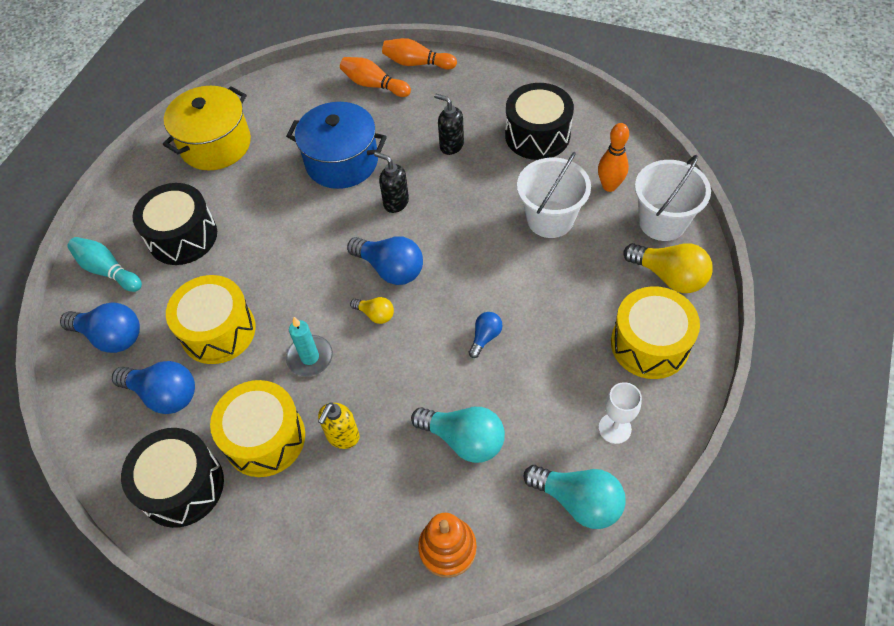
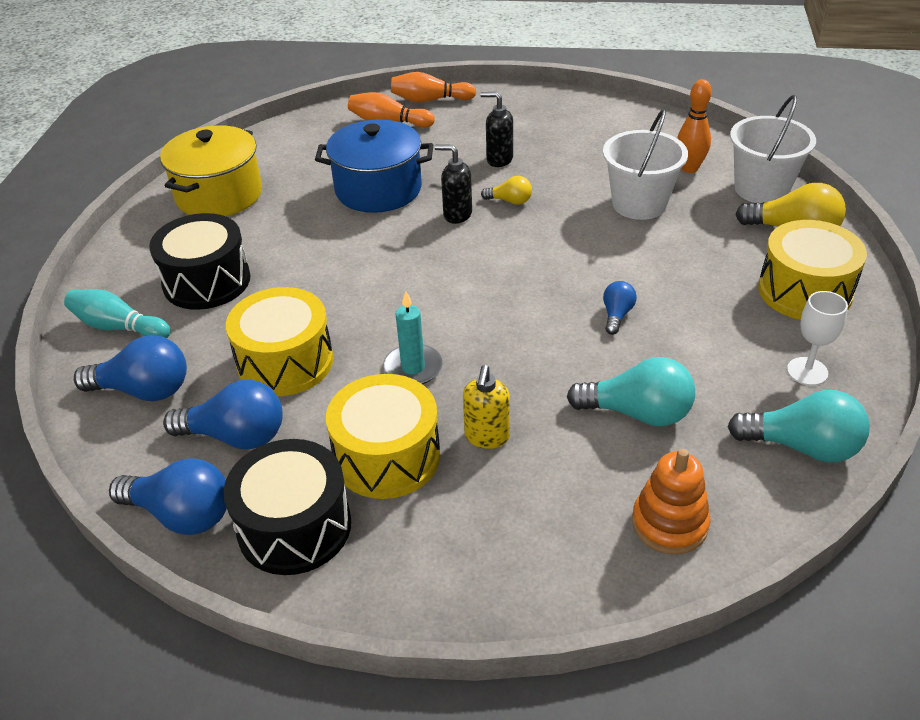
camera: 15 degrees left, 15 degrees down
blue light bulb [347,236,423,285] -> blue light bulb moved to [109,458,227,535]
yellow light bulb [350,297,394,324] -> yellow light bulb moved to [481,176,532,205]
black drum [505,83,574,160] -> none

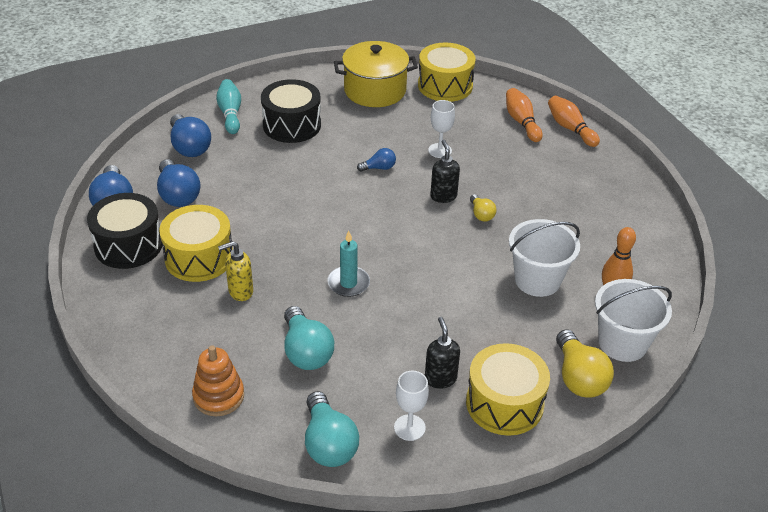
camera: 55 degrees right, 0 degrees up
yellow drum [226,287,333,396] -> yellow drum moved to [418,43,476,102]
blue pot [315,119,433,213] -> white goblet [428,100,455,158]
turquoise candle [383,291,443,384] -> turquoise candle moved to [327,231,370,297]
black soap dispenser [480,92,513,167] -> black soap dispenser moved to [425,317,460,389]
blue light bulb [603,281,637,335] -> blue light bulb moved to [357,148,396,172]

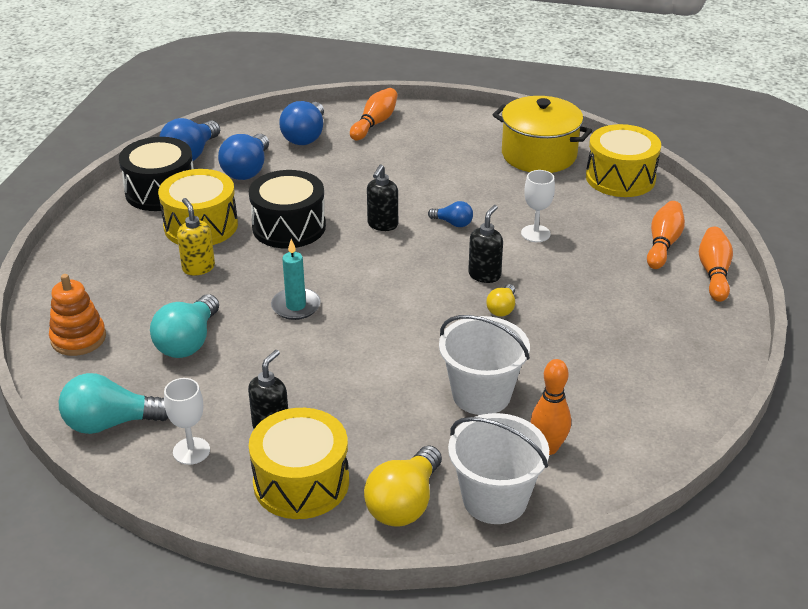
camera: 40 degrees right, 5 degrees down
turquoise bowling pin [216,79,241,134] -> orange bowling pin [350,88,398,140]
yellow soap dispenser [218,241,253,301] -> yellow soap dispenser turned 45 degrees clockwise [177,198,215,276]
black drum [261,79,321,143] -> black drum moved to [249,170,326,248]
turquoise light bulb [305,391,359,467] -> turquoise light bulb turned 60 degrees clockwise [59,373,168,434]
none -> black soap dispenser [367,165,398,231]

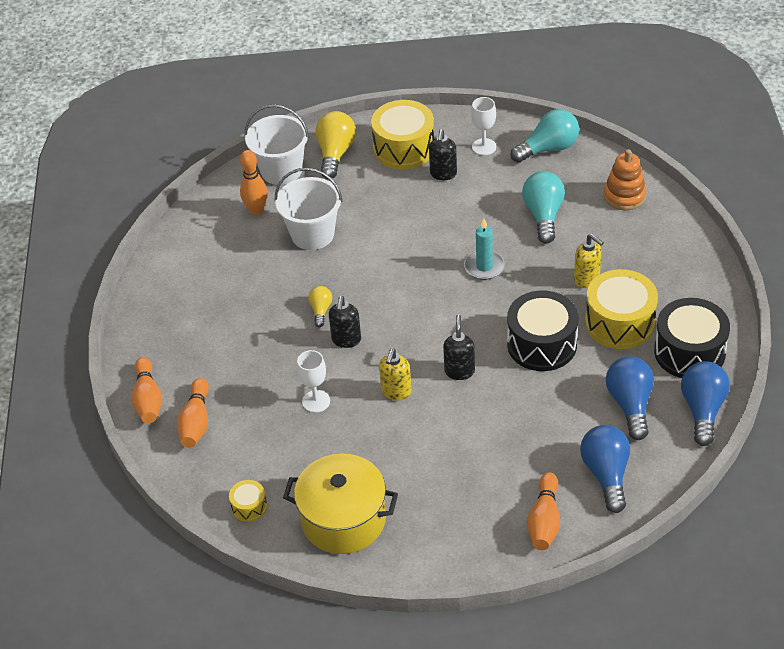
camera: 165 degrees right, 10 degrees up
blue light bulb [428,201,473,227] -> yellow soap dispenser [379,348,412,401]
yellow drum [586,124,661,197] -> yellow drum [229,480,267,522], size x0.47

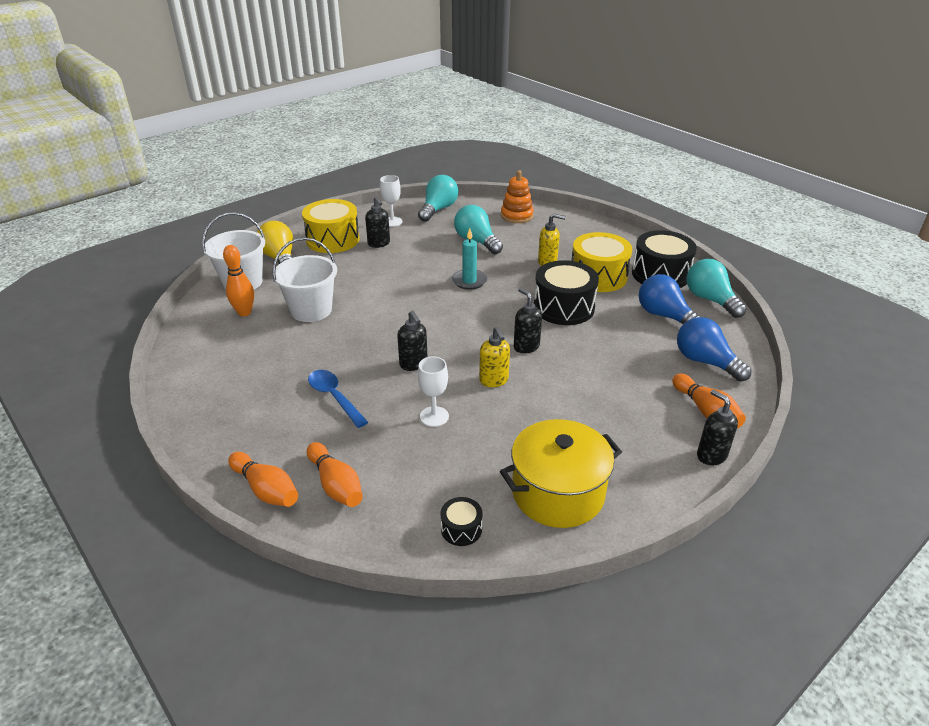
camera: 40 degrees left, 10 degrees down
yellow drum [229,480,267,522] -> black drum [441,497,483,546]
yellow light bulb [308,286,332,327] -> none
blue light bulb [681,361,730,446] -> turquoise light bulb [687,259,746,318]
none -> blue spoon [308,370,368,428]
none -> black soap dispenser [697,389,738,465]

